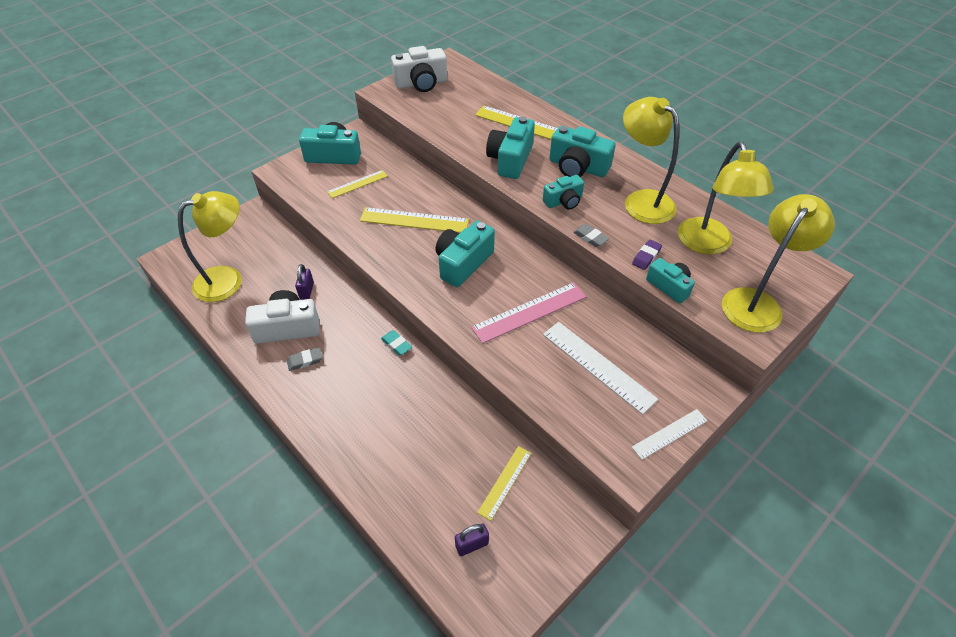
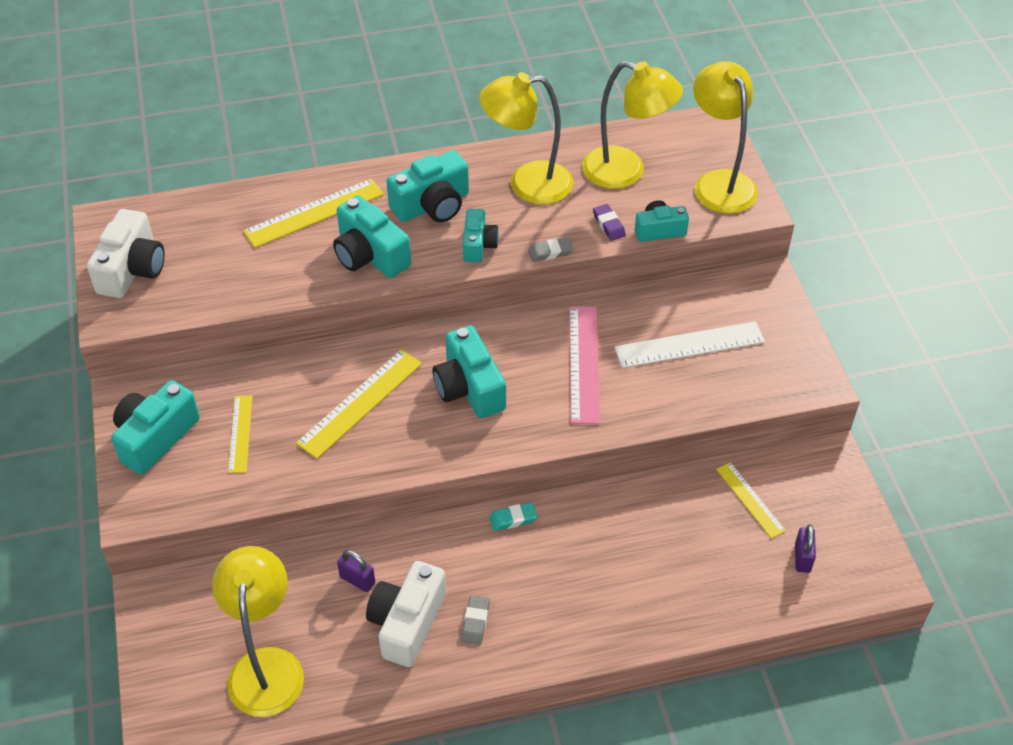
camera: 60 degrees left, 0 degrees up
white ruler [632,409,708,460] -> none

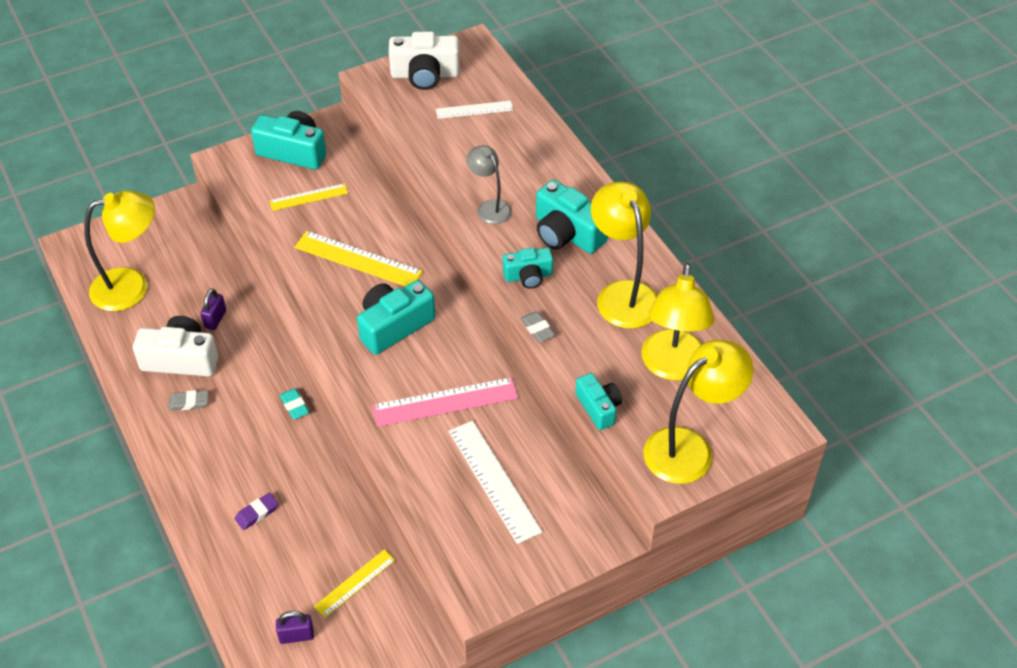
camera: 75 degrees right, 0 degrees up
yellow ruler [243,178,384,248] -> none
turquoise camera [333,196,411,278] -> grey lamp [467,145,512,224]
purple eraser [593,204,626,241] -> purple eraser moved to [235,493,279,530]
none -> white ruler [436,101,513,119]

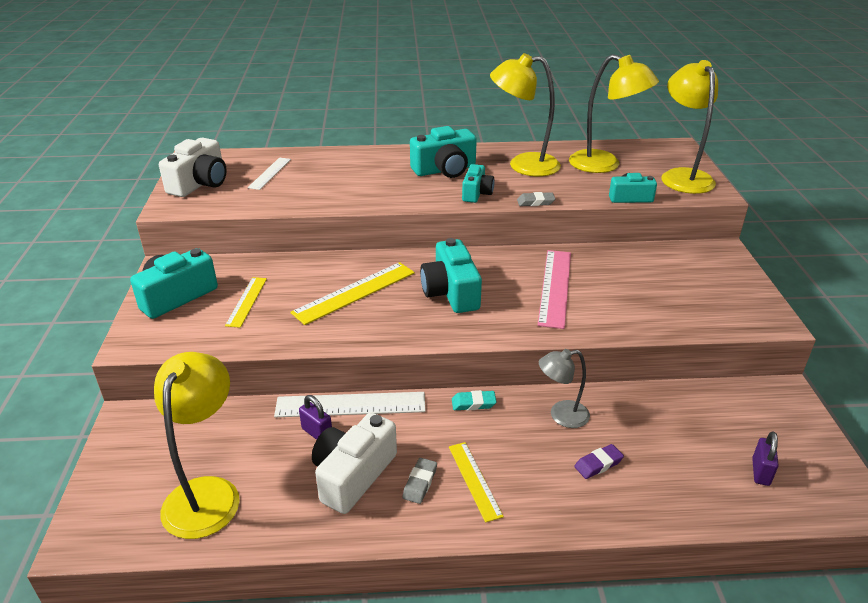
camera: 65 degrees left, 15 degrees down
purple eraser [235,493,279,530] -> purple eraser turned 75 degrees clockwise [574,444,624,479]
yellow ruler [314,549,396,618] -> yellow ruler moved to [449,442,504,523]
white ruler [449,420,543,544] -> white ruler moved to [274,392,426,417]
grey lamp [467,145,512,224] -> grey lamp moved to [539,349,590,428]

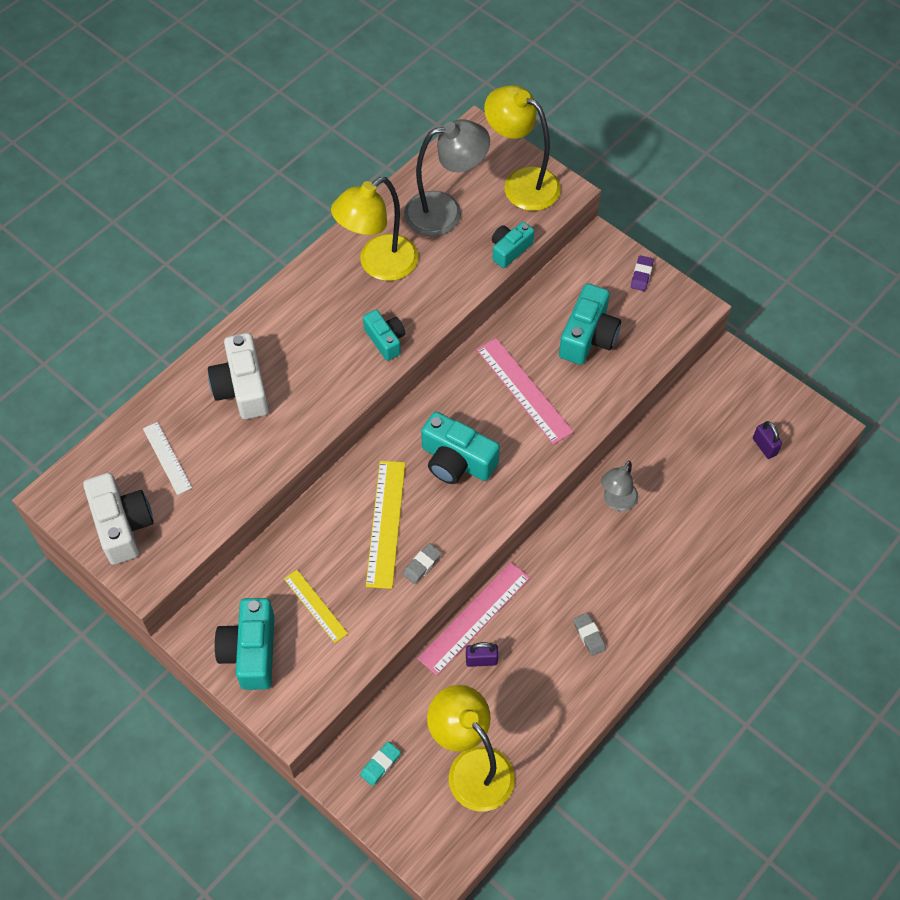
camera: 45 degrees left, 25 degrees up
white ruler [274,392,426,417] -> pink ruler [417,562,530,676]
white camera [312,413,397,514] -> white camera moved to [208,333,269,419]
turquoise camera [410,126,477,178] -> turquoise camera moved to [559,283,621,365]
yellow ruler [449,442,504,523] -> none
turquoise eraser [452,390,497,411] -> turquoise eraser moved to [360,742,401,786]
grey eraser [517,192,555,206] -> grey eraser moved to [403,543,442,584]
yellow lamp [569,54,659,173] -> grey lamp [404,119,490,236]
purple eraser [574,444,624,479] -> purple eraser moved to [631,255,654,291]

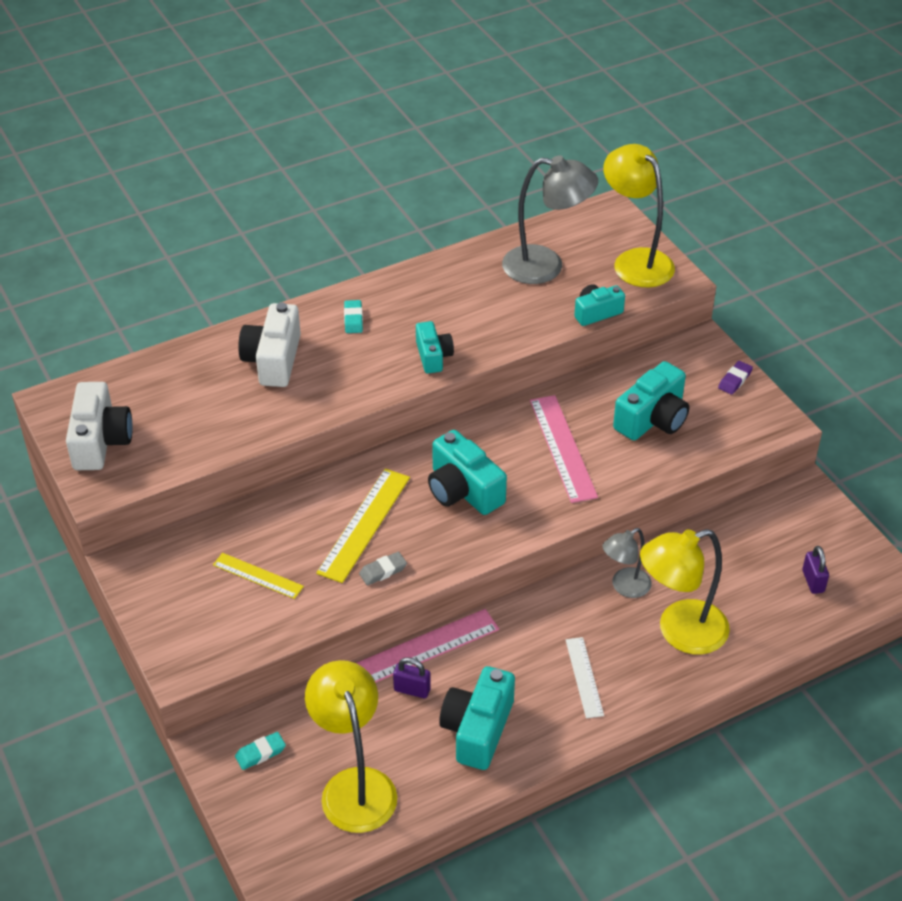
camera: 20 degrees right, 15 degrees down
white ruler [143,422,192,495] -> white ruler moved to [566,637,604,718]
turquoise camera [214,598,274,690] -> turquoise camera moved to [439,666,515,770]
yellow ruler [284,570,348,643] -> yellow ruler turned 45 degrees counterclockwise [213,553,304,599]
yellow lamp [331,177,418,281] -> yellow lamp moved to [640,529,730,655]
grey eraser [573,613,606,656] -> none
none -> turquoise eraser [344,300,363,333]

